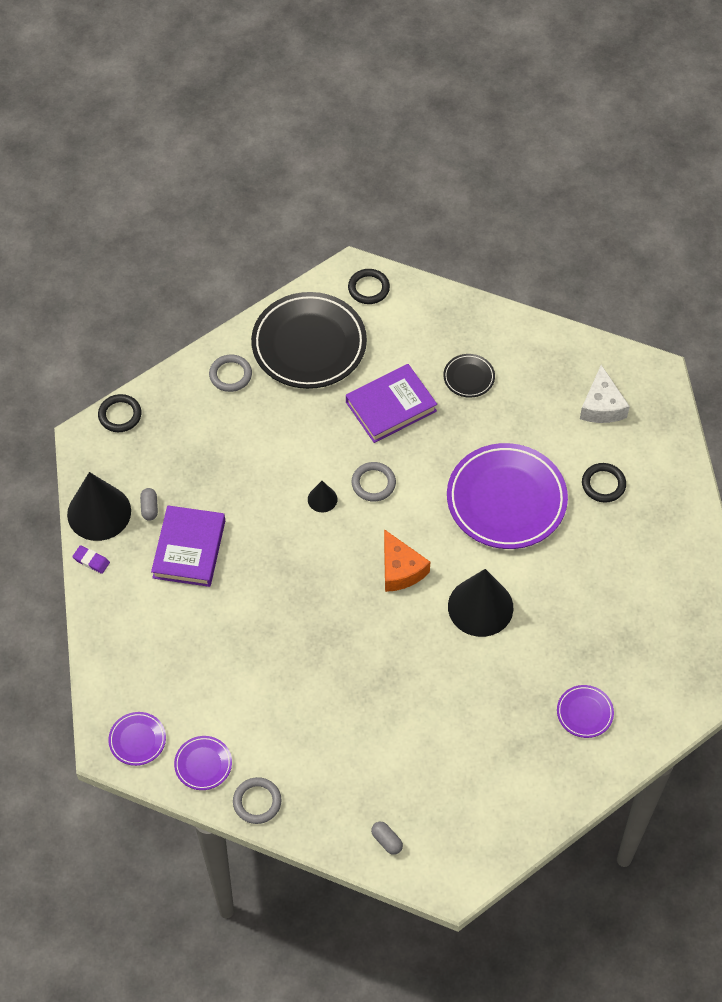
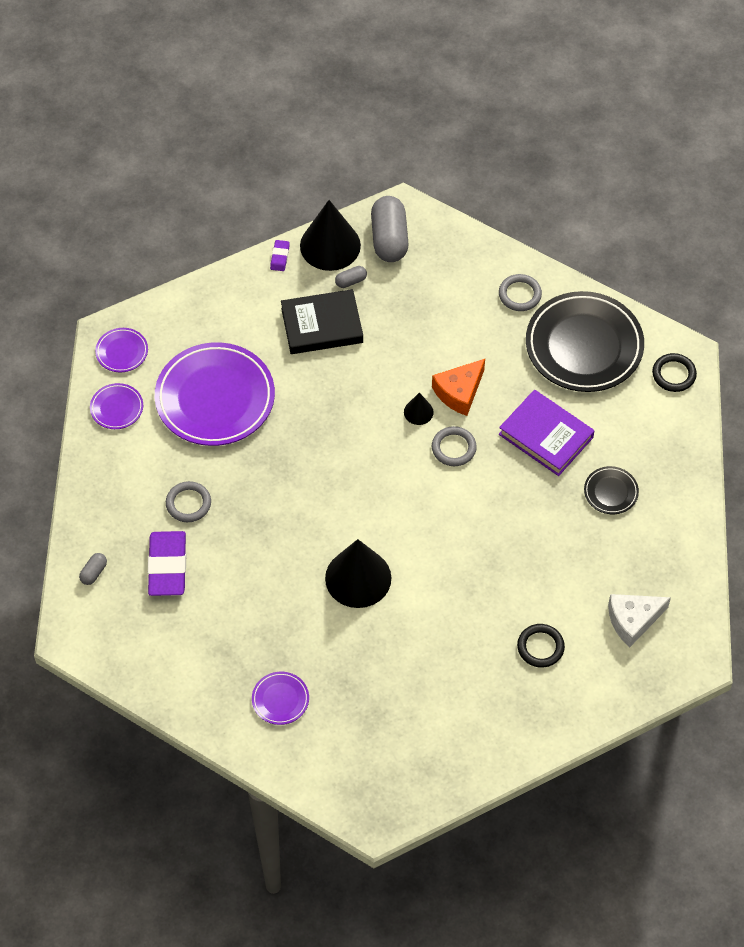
camera: 70 degrees right, 0 degrees up
black ring [98,394,142,432] -> none
purple book [151,505,225,587] -> black book [281,289,363,354]
grey ring [233,777,282,824] -> grey ring moved to [166,481,211,522]
orange cheese [384,529,430,592] -> orange cheese moved to [432,359,485,416]
purple plate [447,443,568,549] -> purple plate moved to [155,342,275,446]
none -> purple eraser [148,531,186,596]
none -> grey capsule [371,196,408,262]

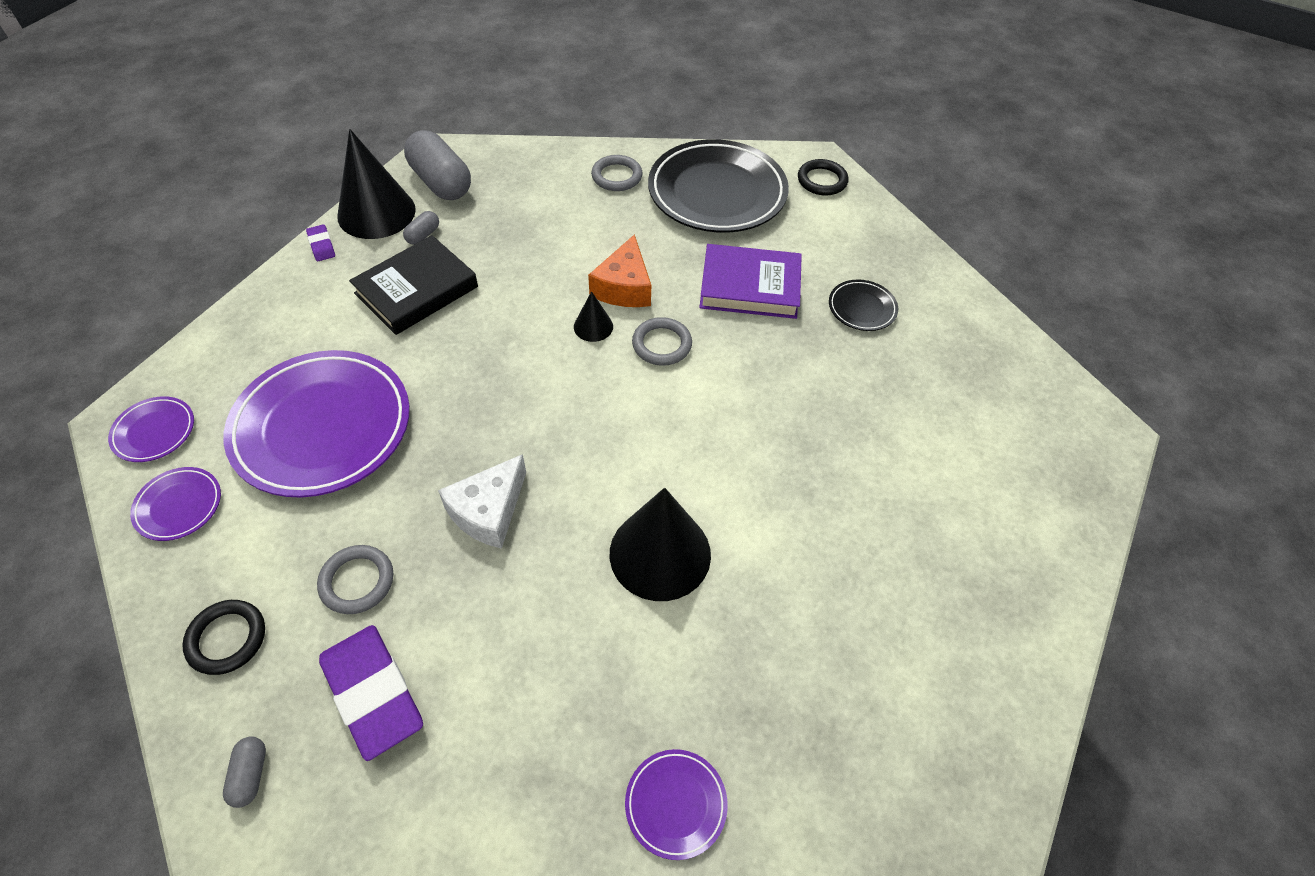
camera: 35 degrees left, 5 degrees down
black ring [517,624,565,668] -> black ring moved to [182,600,265,675]
white cheese [608,594,671,647] -> white cheese moved to [438,454,526,549]

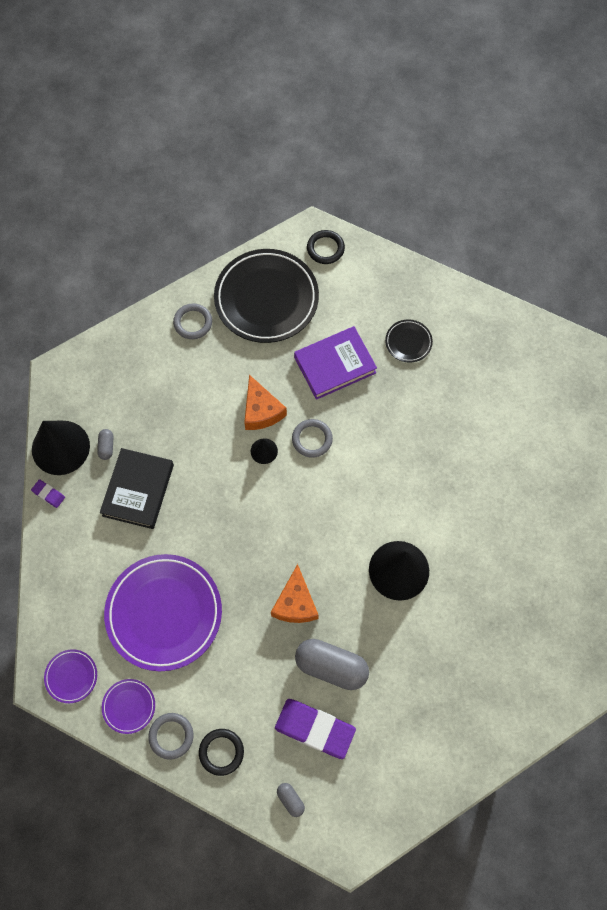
camera: 30 degrees left, 15 degrees up
grey ring [317,545,393,614] -> grey ring moved to [148,713,193,760]
grey capsule [404,130,471,200] -> grey capsule moved to [295,639,369,690]
white cheese [438,454,526,549] -> orange cheese [271,564,319,623]
purple plate [625,749,728,860] -> none

